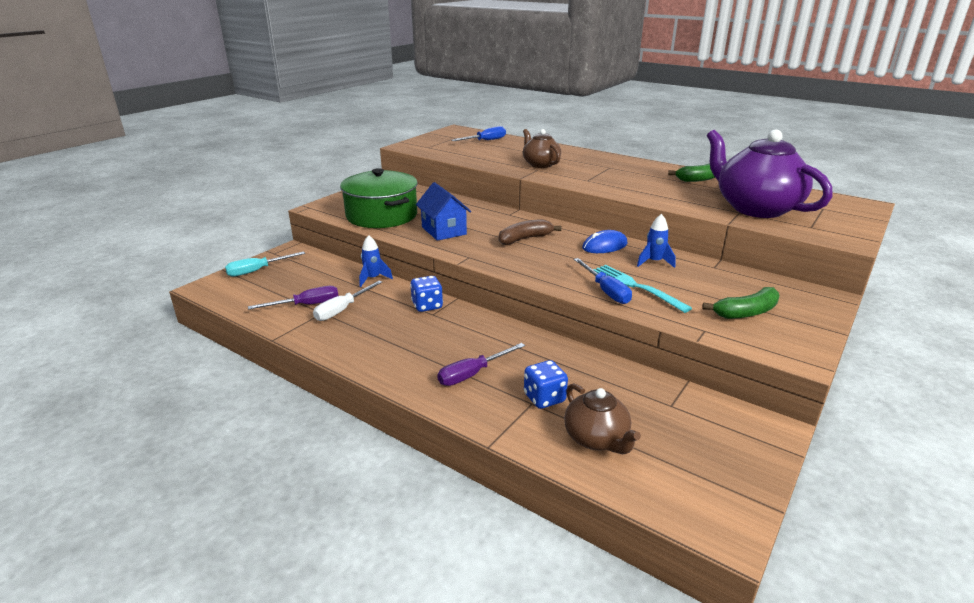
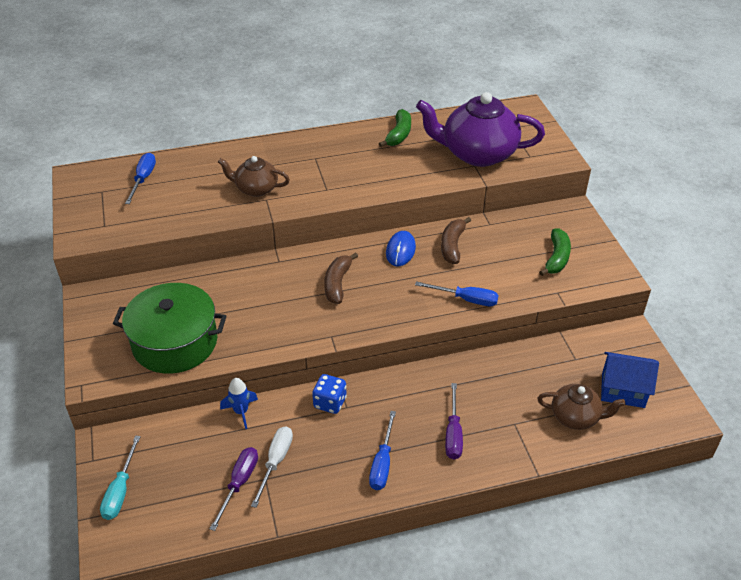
camera: 50 degrees left, 15 degrees up
white screwdriver [313,281,382,321] -> white screwdriver turned 150 degrees counterclockwise [251,426,293,508]
blue house [416,182,471,241] -> blue house moved to [601,352,659,408]
blue dice [524,360,568,409] -> none
turquoise fork [593,265,692,313] -> none
blue rocket [637,214,676,268] -> brown banana [441,217,471,264]
none -> blue screwdriver [369,411,396,490]

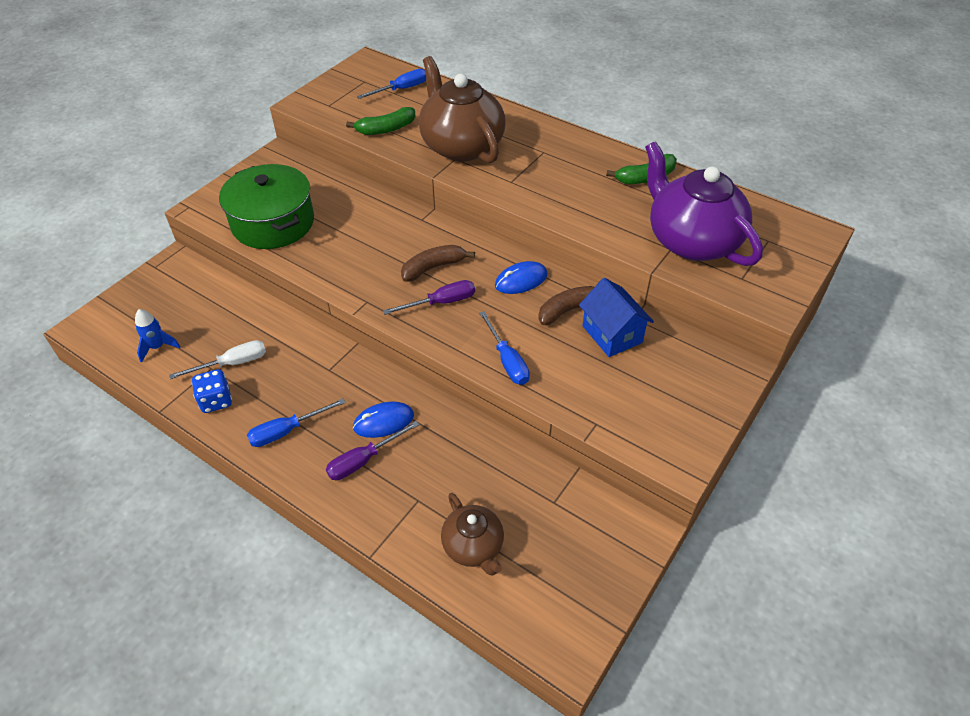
camera: 50 degrees right, 5 degrees up
turquoise screwdriver [100,436,141,520] -> none
purple screwdriver [210,447,258,531] -> purple screwdriver moved to [383,280,475,315]
brown teapot [218,156,290,197] -> brown teapot [419,56,506,163], size x1.84
blue rocket [220,378,258,429] -> blue rocket moved to [135,309,180,363]
blue dice [312,374,347,414] -> blue dice moved to [192,369,232,413]
green banana [539,228,571,276] -> green banana moved to [346,107,416,135]
blue house [601,352,659,408] -> blue house moved to [579,278,654,357]
none -> blue mouse [353,402,414,438]

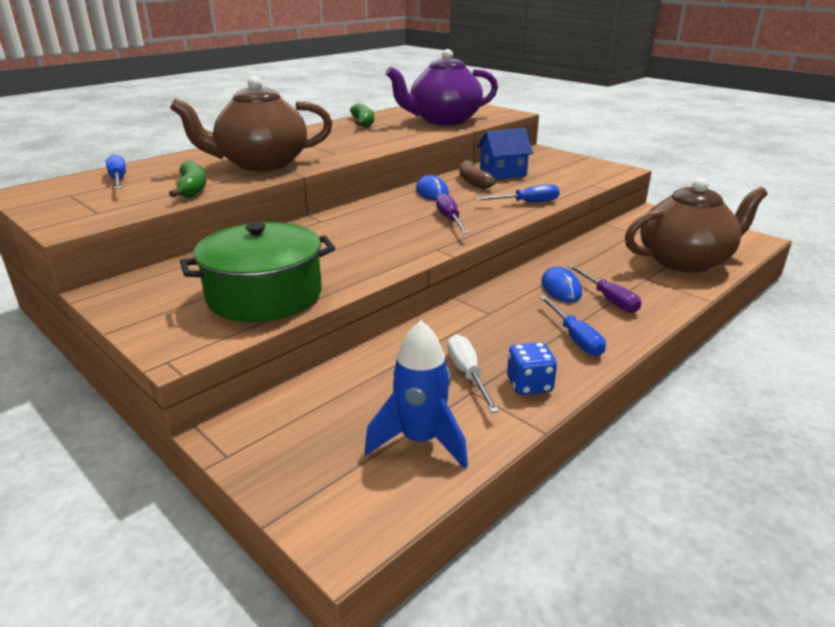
camera: 80 degrees left, 20 degrees down
blue rocket [135,309,180,363] -> blue rocket [365,321,468,469], size x1.64
brown banana [401,245,475,282] -> none
brown teapot [441,493,504,576] -> brown teapot [625,178,768,273], size x1.84

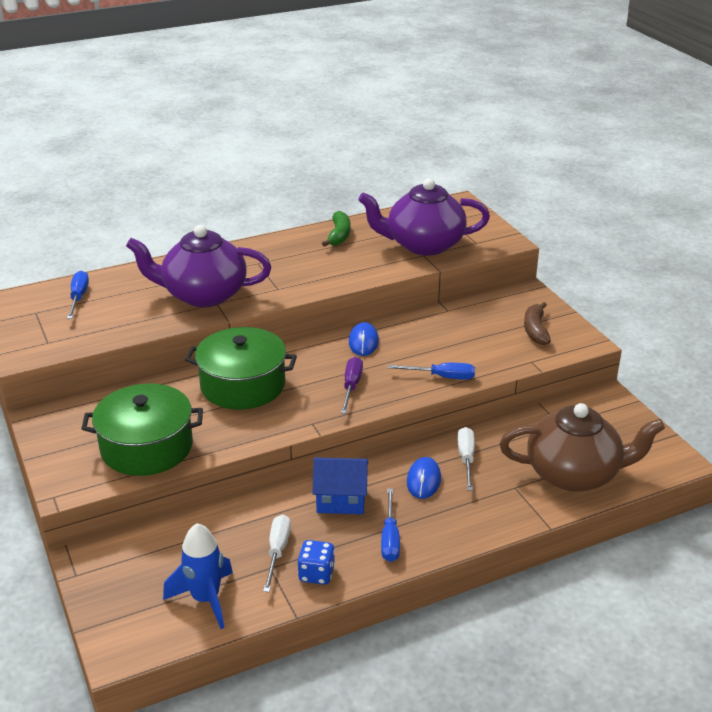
camera: 20 degrees right, 5 degrees up
green banana [169,161,207,198] -> none
brown teapot [170,76,332,171] -> purple teapot [126,225,271,307]
brown banana [459,160,496,189] -> brown banana moved to [524,302,551,345]
blue house [477,128,533,180] -> blue house moved to [312,458,368,514]
purple screwdriver [568,265,641,313] -> none
none -> green pot [185,327,297,410]
none -> white screwdriver [457,427,475,491]

